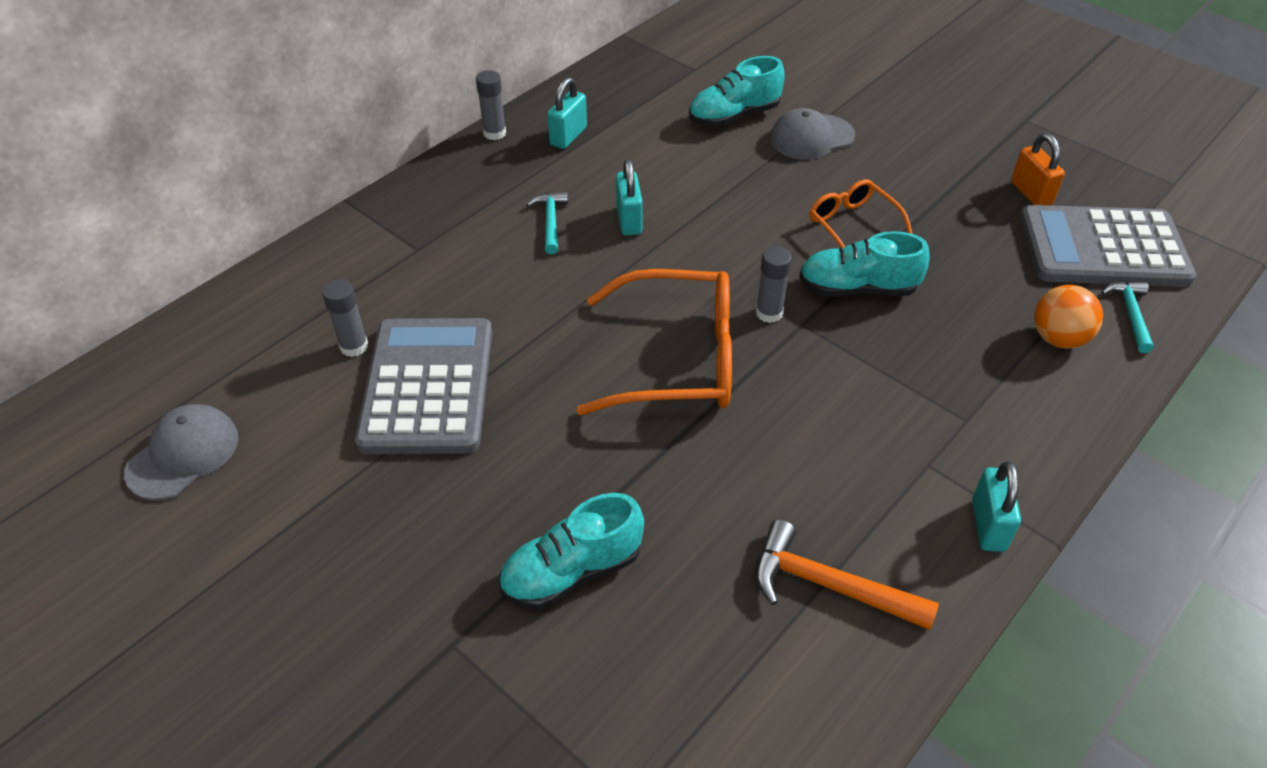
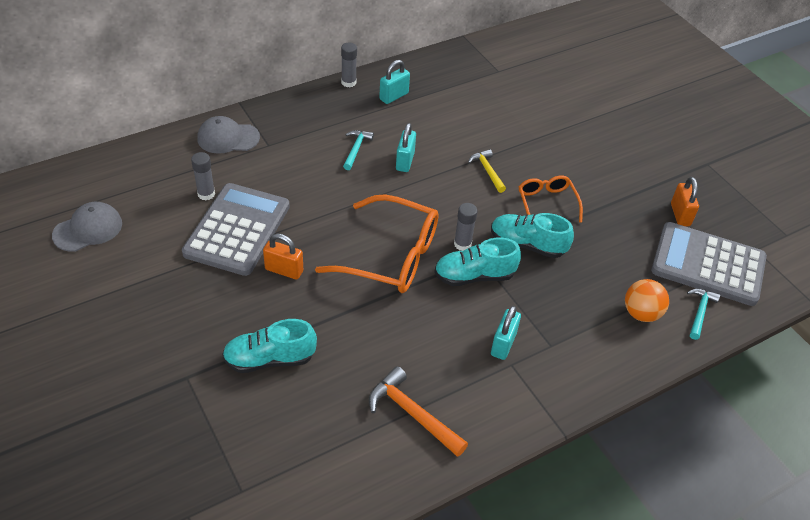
camera: 15 degrees right, 0 degrees up
turquoise shoe [689,56,785,127] -> turquoise shoe moved to [434,238,521,286]
grey cap [770,108,855,160] -> grey cap moved to [197,116,260,154]
turquoise padlock [972,461,1021,552] -> turquoise padlock moved to [491,306,521,360]
none -> orange padlock [263,233,303,280]
none -> yellow hammer [468,149,506,193]

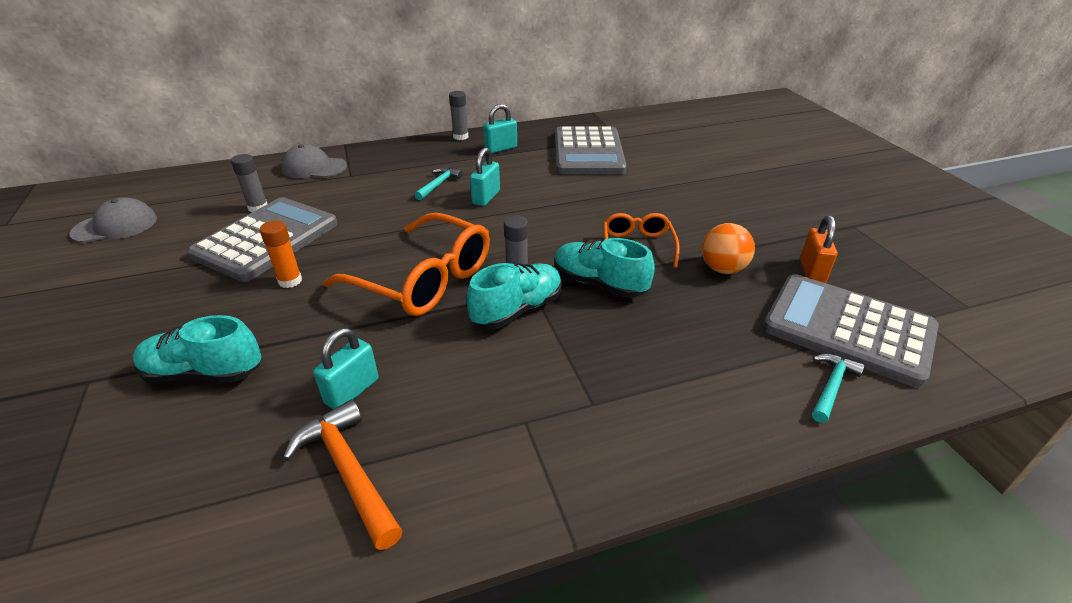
camera: 15 degrees right, 10 degrees down
orange padlock [263,233,303,280] -> orange glue stick [260,220,302,288]
turquoise shoe [434,238,521,286] -> turquoise shoe turned 135 degrees clockwise [467,263,562,329]
yellow hammer [468,149,506,193] -> none
turquoise padlock [491,306,521,360] -> turquoise padlock moved to [313,328,378,409]
orange ball [625,279,669,322] -> orange ball moved to [702,223,755,274]
none -> grey calculator [555,127,627,174]

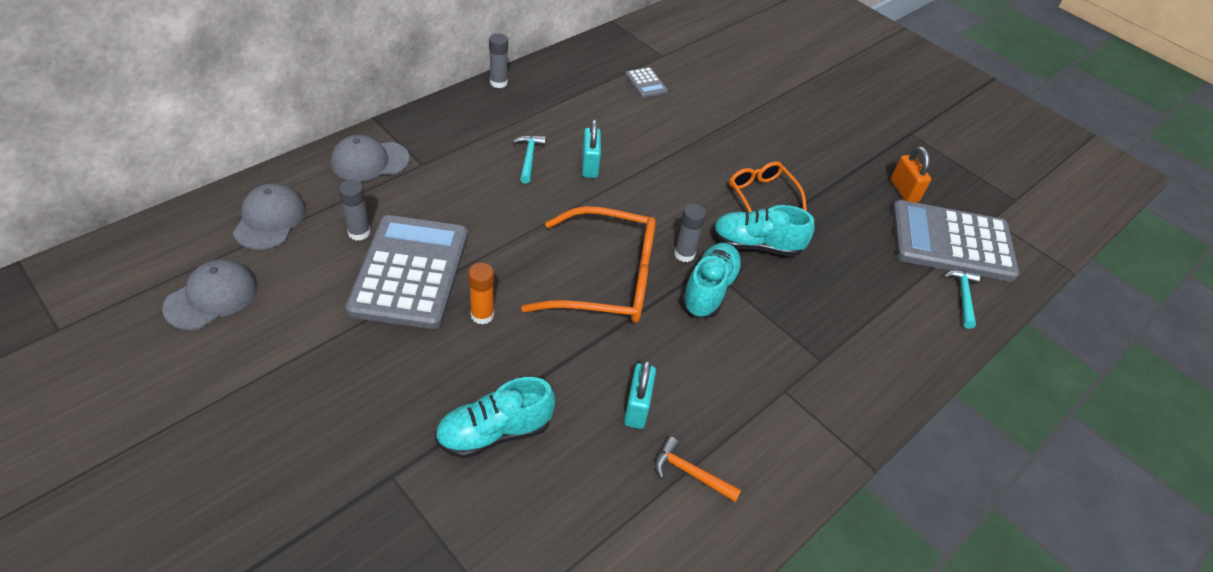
camera: 30 degrees left, 10 degrees up
orange hammer [283,399,403,550] -> orange hammer [655,437,742,502], size x0.64
turquoise padlock [483,104,517,154] -> none
grey calculator [555,127,627,174] -> grey calculator [625,67,668,98], size x0.42
orange ball [702,223,755,274] -> none
none -> grey cap [233,183,306,250]

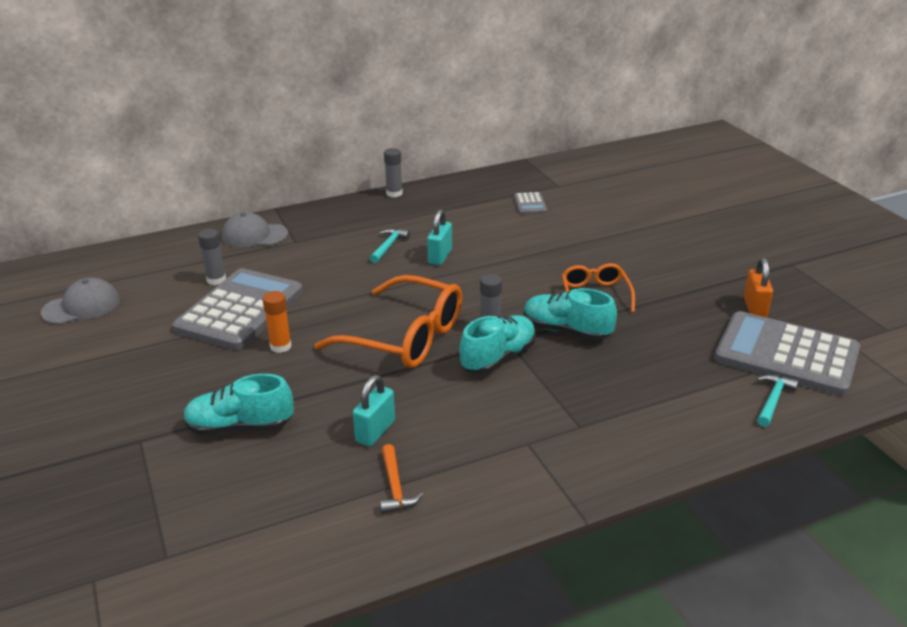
camera: 25 degrees right, 15 degrees down
grey cap [233,183,306,250] -> none
orange hammer [655,437,742,502] -> orange hammer turned 150 degrees counterclockwise [380,444,424,514]

